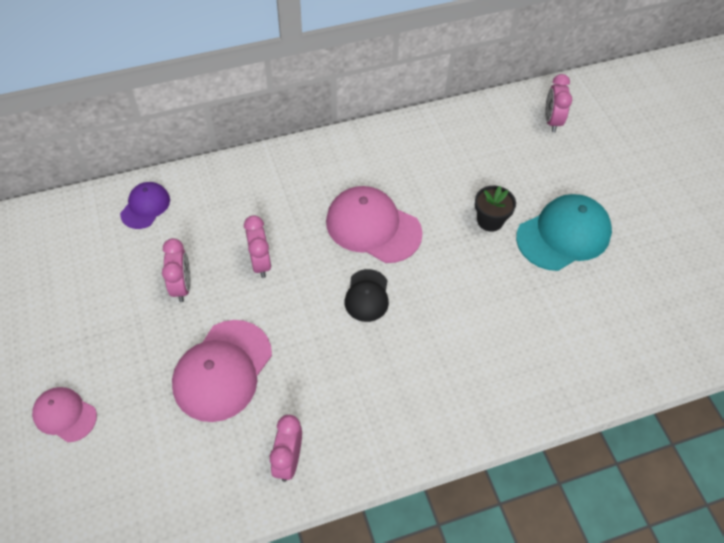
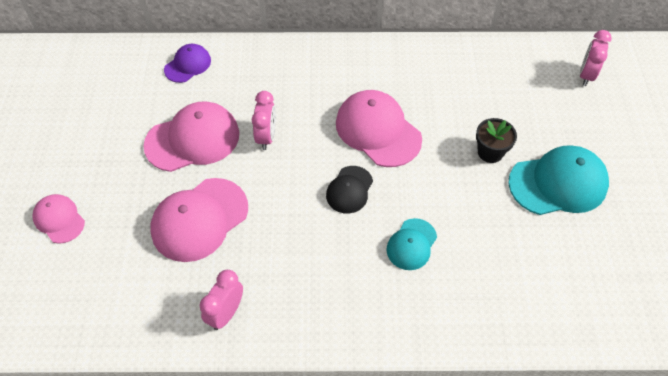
camera: 20 degrees right, 0 degrees up
pink clock [162,238,191,302] -> pink cap [143,102,239,172]
none -> turquoise cap [386,218,437,270]

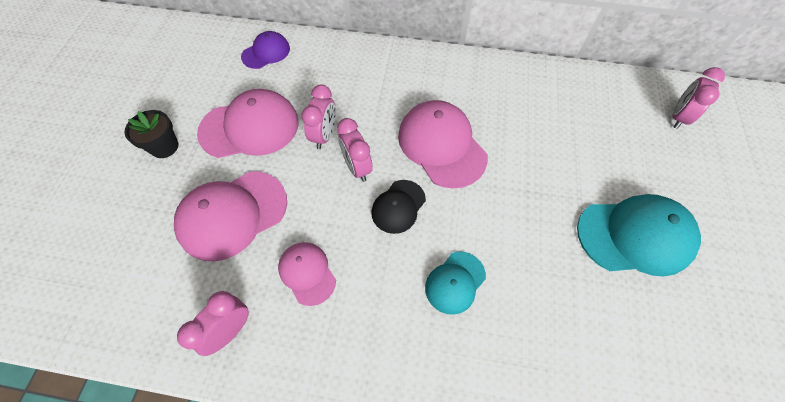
camera: 10 degrees right, 5 degrees up
pink cap [32,194,85,244] -> pink cap moved to [278,242,336,306]
black flower pot [476,118,517,163] -> black flower pot moved to [125,110,178,158]
none -> pink clock [337,118,373,182]

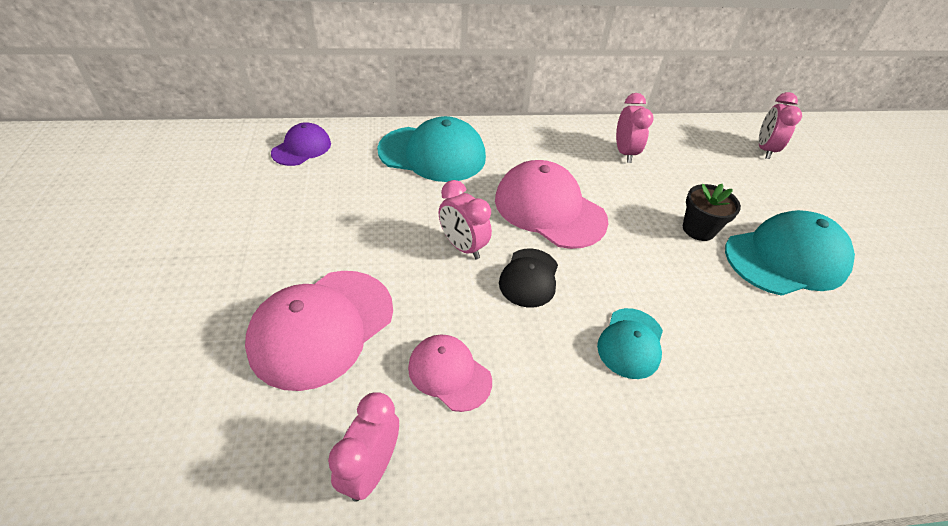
camera: 20 degrees left, 15 degrees down
black flower pot [125,110,178,158] -> black flower pot moved to [683,184,741,241]
pink cap [197,89,299,158] -> none
pink clock [302,85,336,149] -> pink clock moved to [616,93,654,163]
none -> turquoise cap [377,116,486,182]

